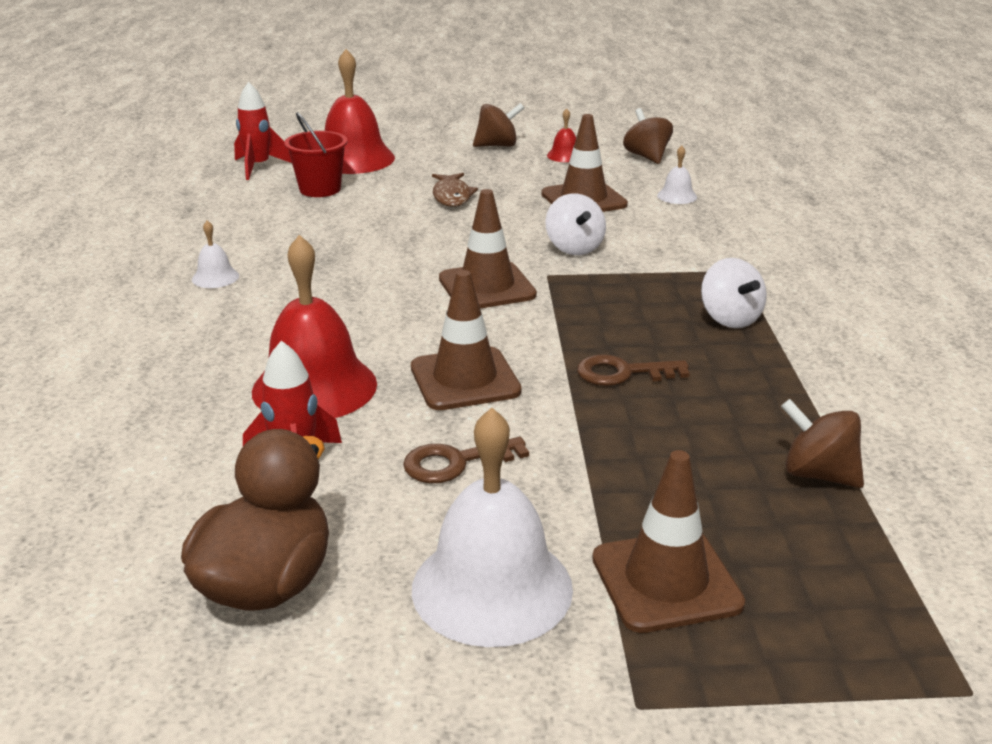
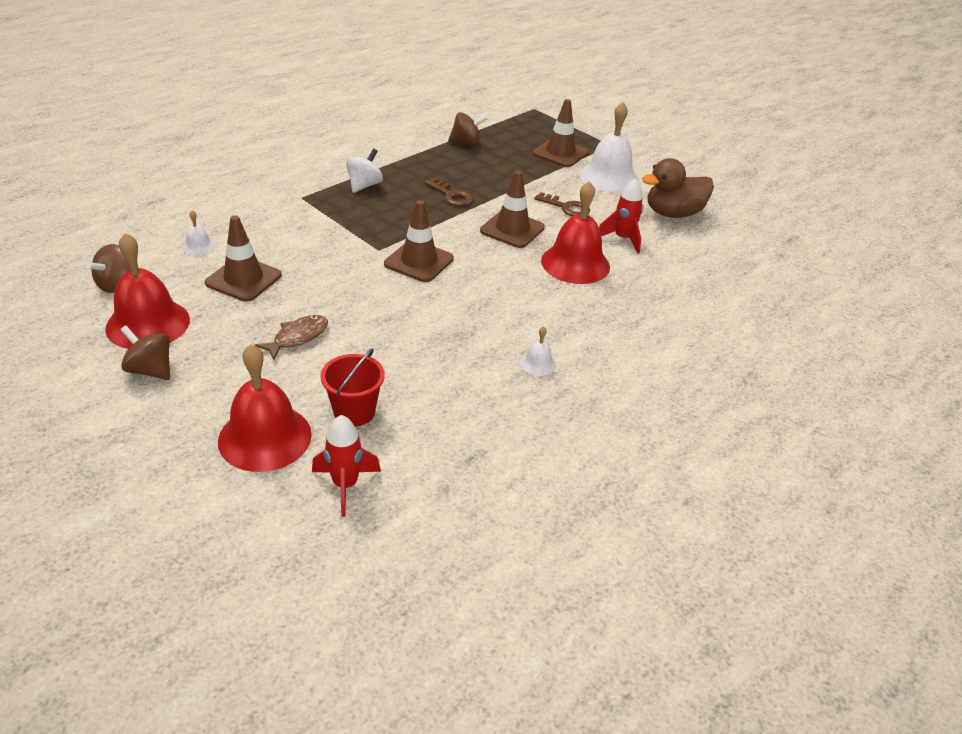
camera: 135 degrees left, 10 degrees up
white spinning top [545,193,606,255] -> none
red bell [547,108,576,162] -> red bell [105,233,190,349], size x2.24
brown spinning top [781,399,864,488] -> brown spinning top turned 90 degrees counterclockwise [448,112,487,145]

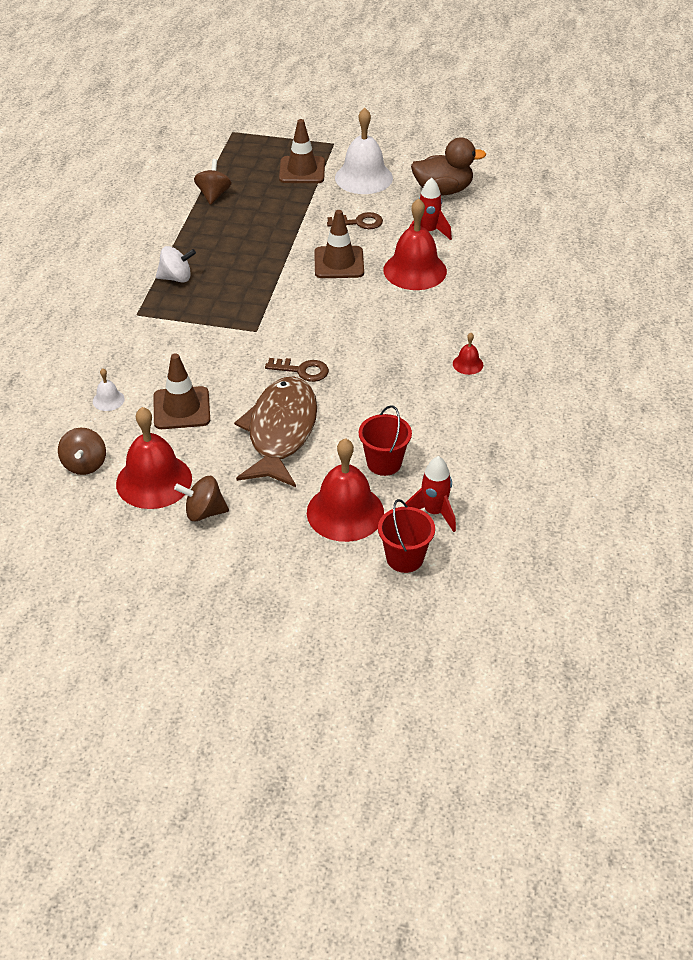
camera: 30 degrees left, 5 degrees up
brown fish [255,315,328,360] -> brown fish [234,376,317,487], size x2.12
white spinning top [346,149,383,193] -> white spinning top turned 90 degrees clockwise [156,246,196,282]
brown traffic cone [384,200,454,282] -> none
brown key [425,178,473,206] -> brown key moved to [265,358,329,382]
brown spinning top [448,112,487,145] -> brown spinning top turned 45 degrees counterclockwise [194,159,232,205]
white bell [520,326,556,376] -> red bell [453,333,483,375]
brown duck [642,158,714,218] -> brown duck turned 135 degrees counterclockwise [411,138,486,195]
none -> red bucket [378,499,435,573]

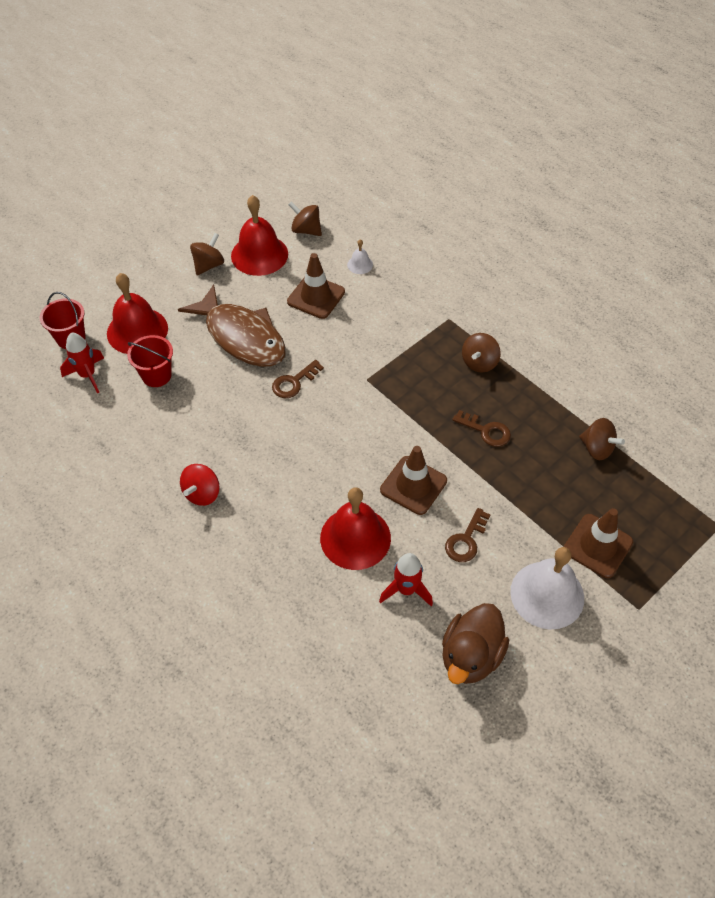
camera: 125 degrees right, 10 degrees up
white spinning top [156,246,196,282] -> brown spinning top [462,333,501,373]
red bell [453,333,483,375] -> red spinning top [180,464,220,506]
none -> brown key [452,410,511,447]

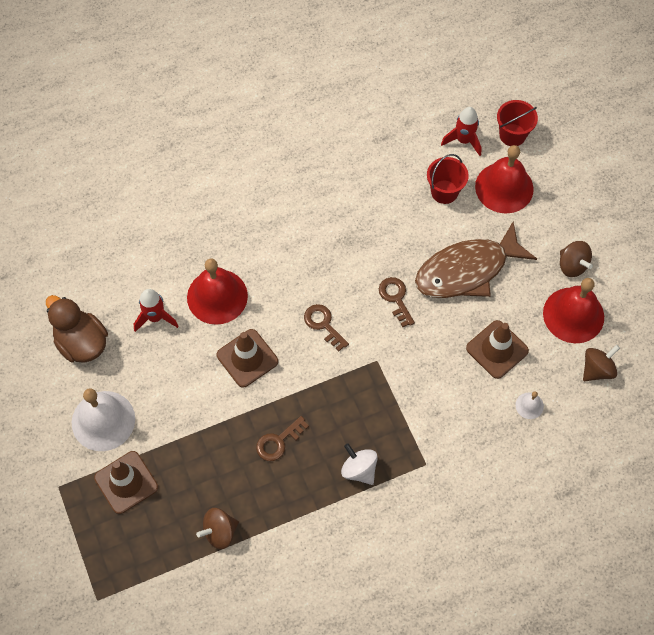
camera: 110 degrees right, 10 degrees up
red spinning top [180,464,220,506] -> none
brown key [445,508,490,562] -> brown key moved to [304,304,349,351]
brown spinning top [462,333,501,373] -> white spinning top [341,443,378,485]

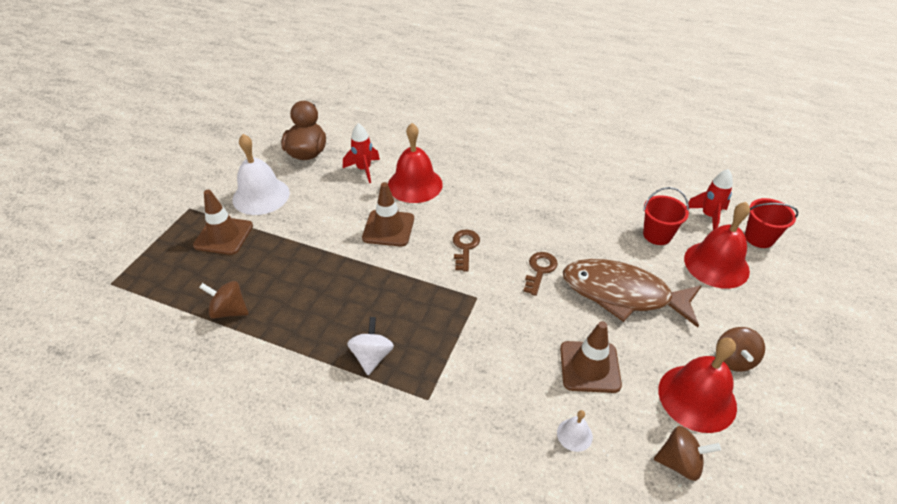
camera: 45 degrees right, 20 degrees down
brown key [256,416,309,461] -> none

